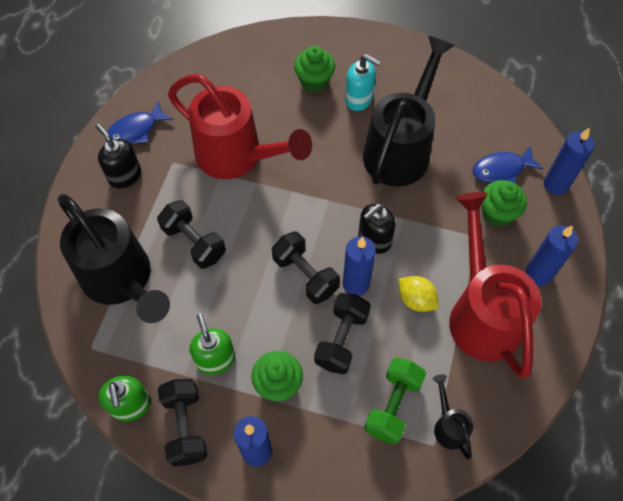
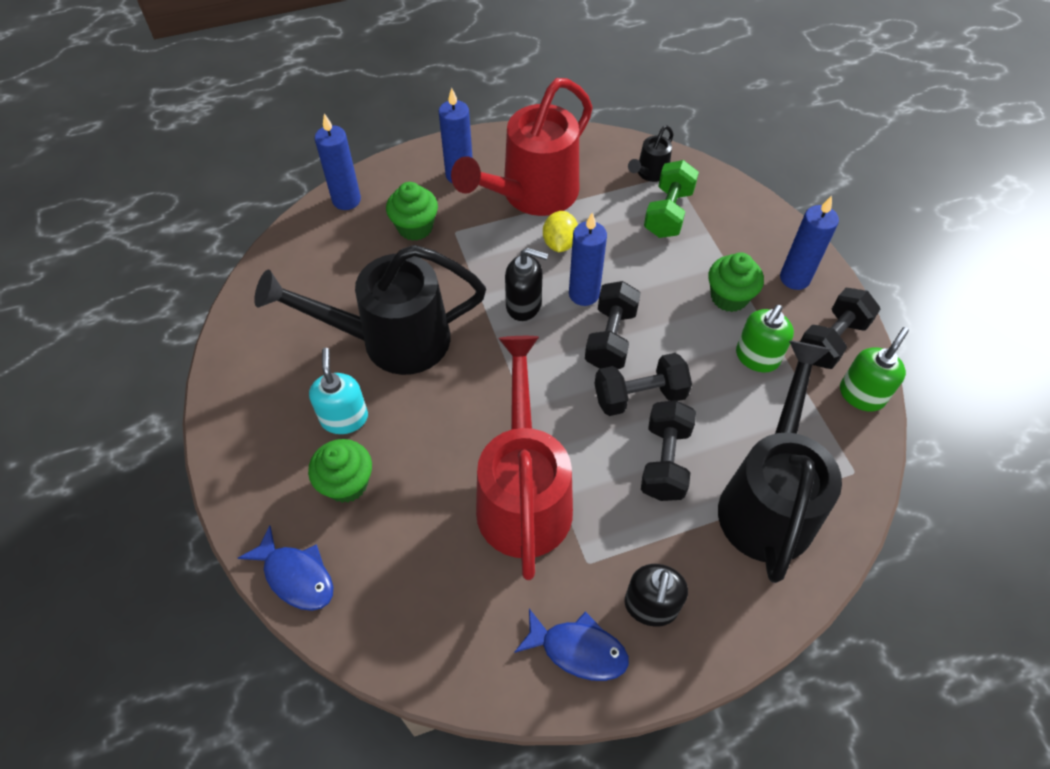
camera: 125 degrees left, 5 degrees down
black dumbbell [314,293,371,374] -> black dumbbell moved to [595,353,692,416]
green dumbbell [364,358,426,445] -> green dumbbell turned 60 degrees counterclockwise [644,160,699,238]
blue fish [473,146,544,184] -> blue fish moved to [238,525,333,611]

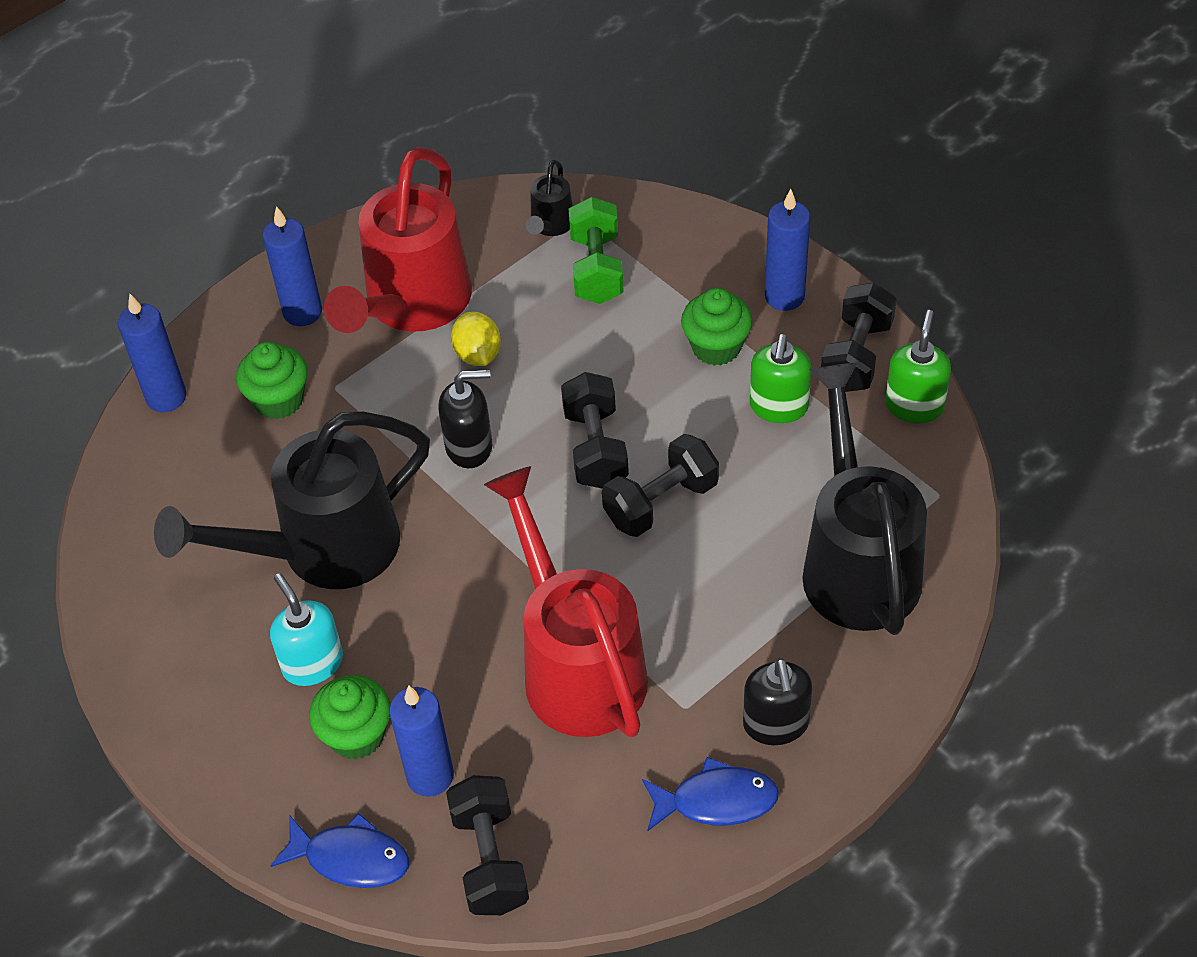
camera: 20 degrees left, 5 degrees down
blue candle [569,213,607,306] -> blue candle moved to [389,686,454,797]
black dumbbell [641,400,696,501] -> black dumbbell moved to [446,775,529,915]

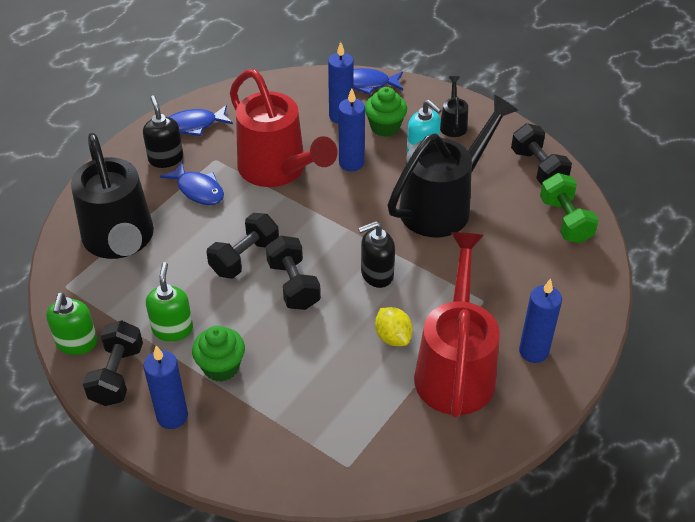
camera: 165 degrees right, 5 degrees down
blue candle [118,294,186,412] -> blue candle moved to [338,89,365,171]
green cupcake [236,342,308,419] -> none
black dumbbell [446,775,529,915] -> black dumbbell moved to [511,124,572,185]
black watering can [526,160,573,236] -> black watering can moved to [440,76,468,137]
green dumbbell [569,197,624,304] -> green dumbbell moved to [540,173,599,243]
none -> blue fish [160,161,224,205]

